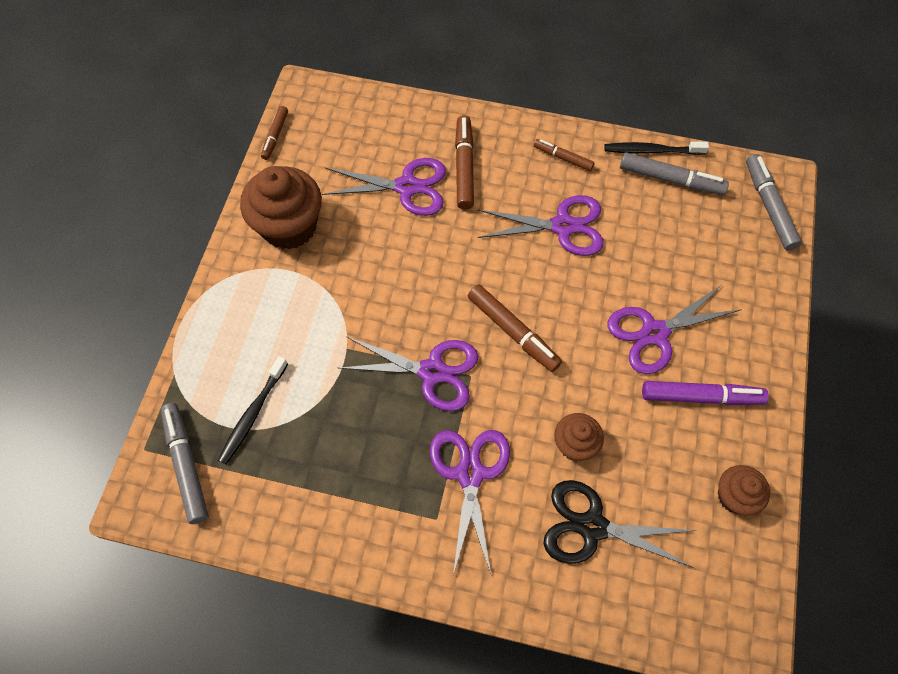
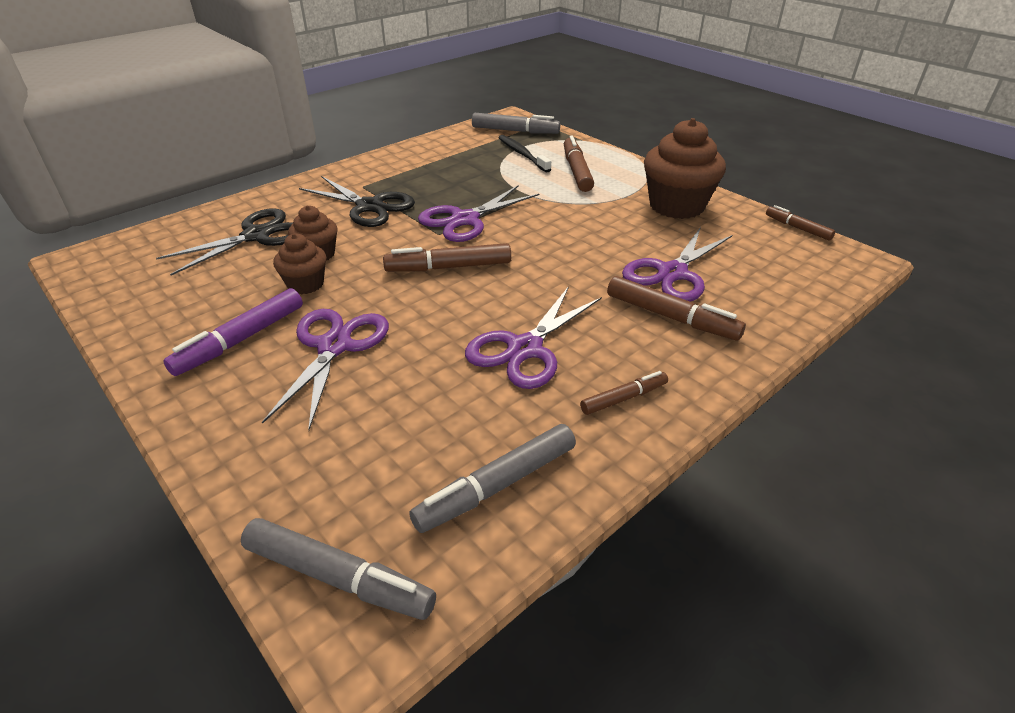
camera: 125 degrees right, 25 degrees down
purple scissors [430,430,510,574] -> black scissors [299,176,415,227]
black toothbrush [604,141,709,155] -> none
brown cupcake [718,465,770,516] -> brown cupcake moved to [273,234,327,294]
none -> brown marker [564,135,594,192]

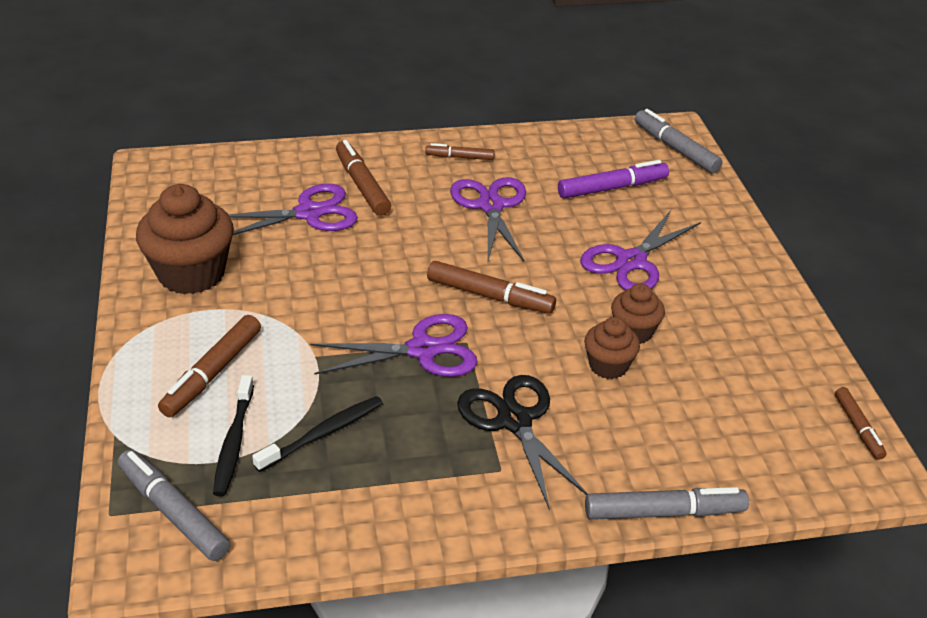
camera: 150 degrees left, 0 degrees up
black scissors [156,208,293,275] -> none
purple marker [163,288,303,376] -> purple marker moved to [558,160,669,198]
grey marker [409,424,576,533] -> grey marker moved to [585,487,749,520]
purple scissors [465,286,602,389] -> purple scissors turned 75 degrees counterclockwise [450,177,526,262]
brown marker [766,205,835,241] -> brown marker moved to [835,387,887,460]
none -> black toothbrush [252,396,383,472]

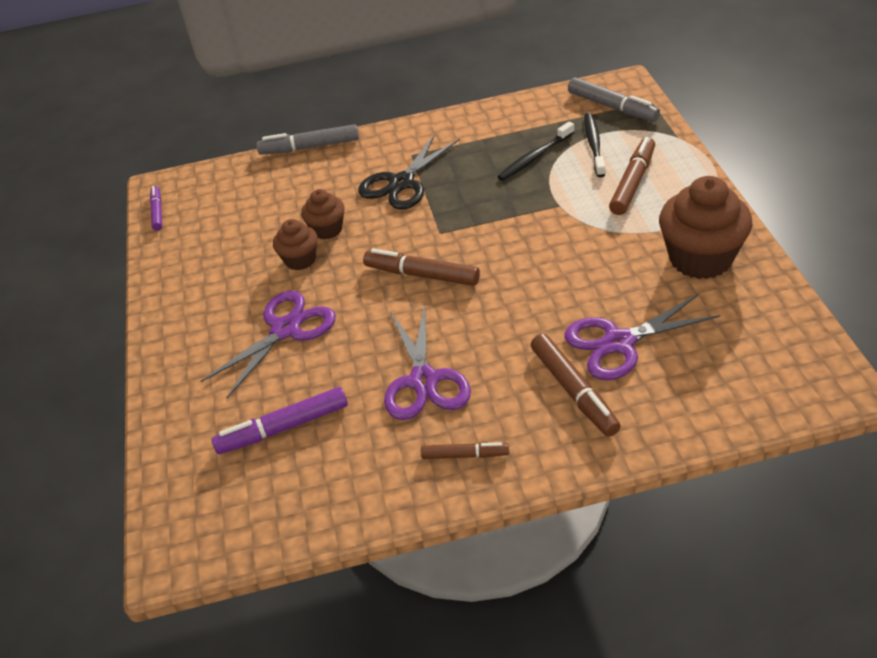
camera: 175 degrees left, 5 degrees up
purple scissors [311,314,477,377] -> none
black scissors [457,375,588,509] -> black scissors turned 60 degrees clockwise [358,134,460,209]
grey marker [635,109,723,173] -> none
brown marker [835,387,887,460] -> purple marker [150,186,162,231]

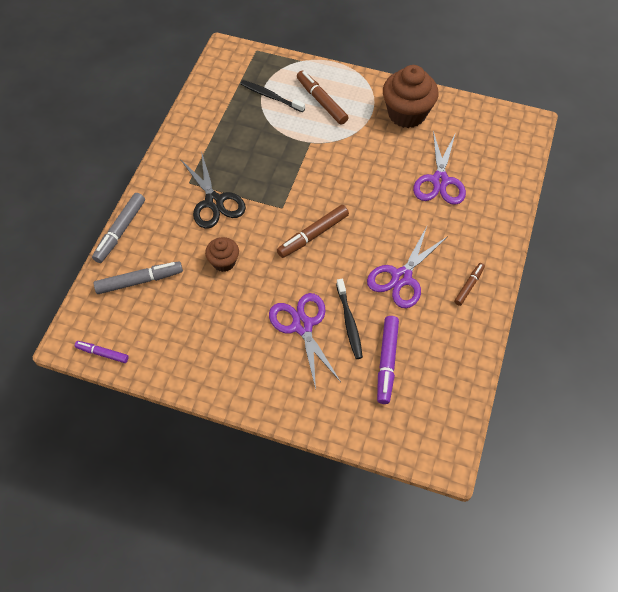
camera: 65 degrees left, 15 degrees up
brown cupcake [273,219,318,270] -> none
purple scissors [384,304,471,420] -> purple scissors turned 105 degrees clockwise [367,227,448,308]
black toothbrush [497,122,574,181] -> black toothbrush moved to [336,279,363,359]
brown marker [531,334,621,437] -> none
grey marker [568,78,660,122] -> grey marker moved to [94,261,183,294]

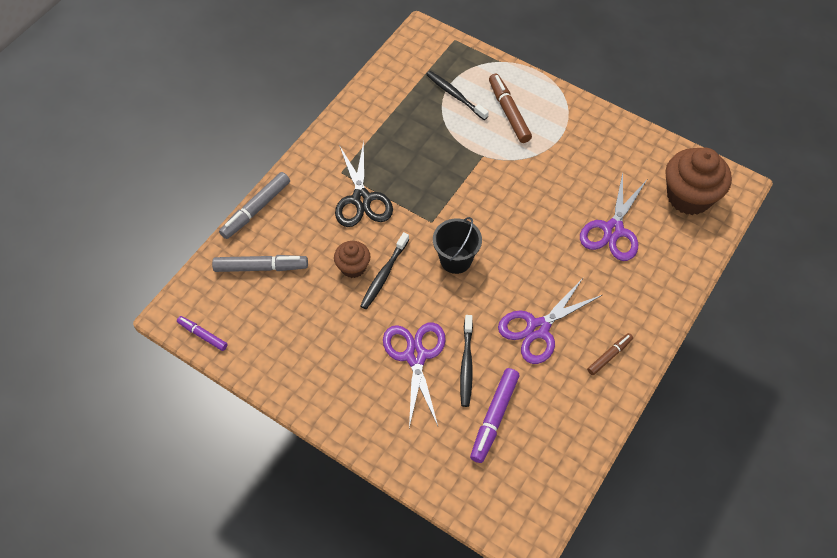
camera: 15 degrees right, 0 degrees up
brown marker [277,205,349,258] -> black bucket [433,217,482,274]
brown cupcake [383,65,439,128] -> brown cupcake moved to [665,147,732,215]
none -> black toothbrush [360,232,409,309]

